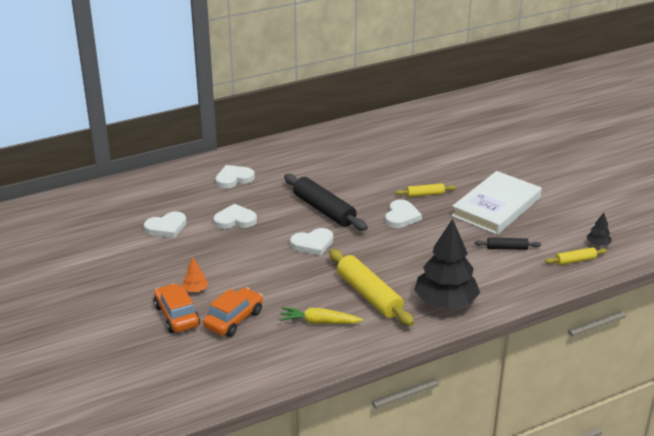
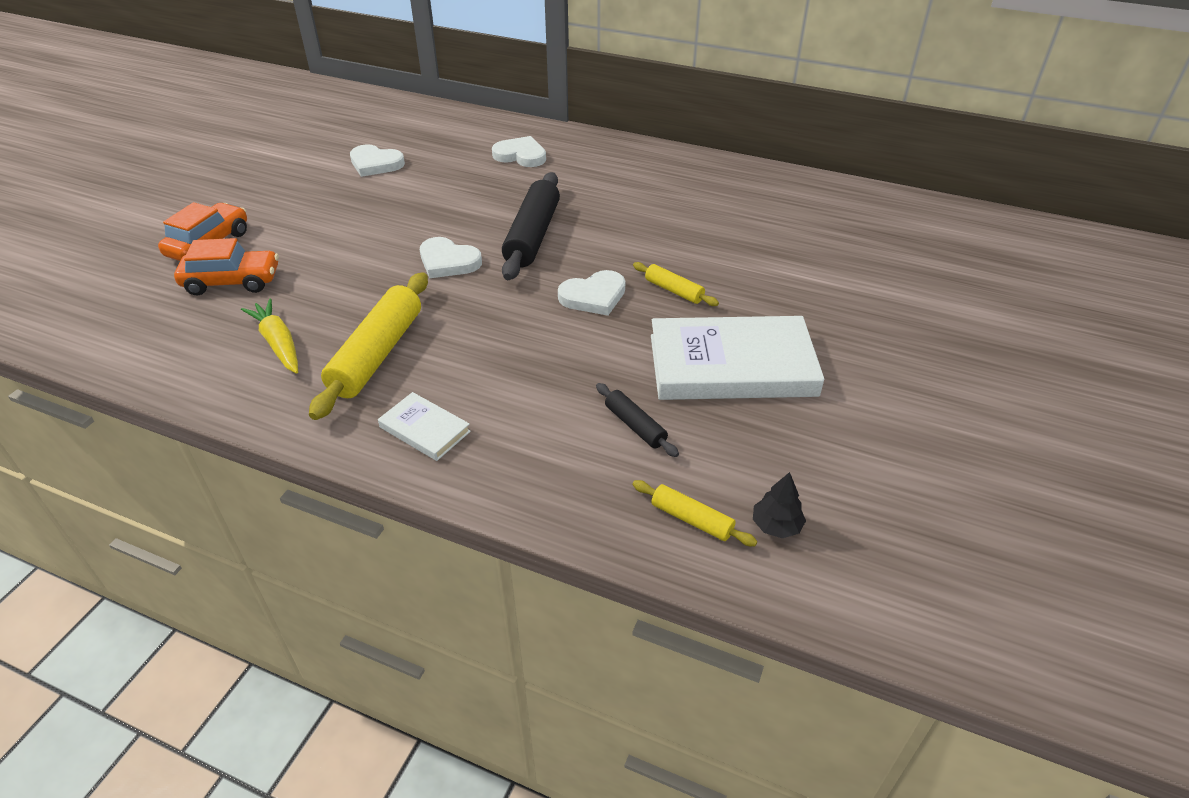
camera: 50 degrees right, 10 degrees up
orange tree [182,257,209,292] -> none
white heart [213,204,257,229] -> none
black tree [414,219,480,309] -> white book [378,392,471,461]

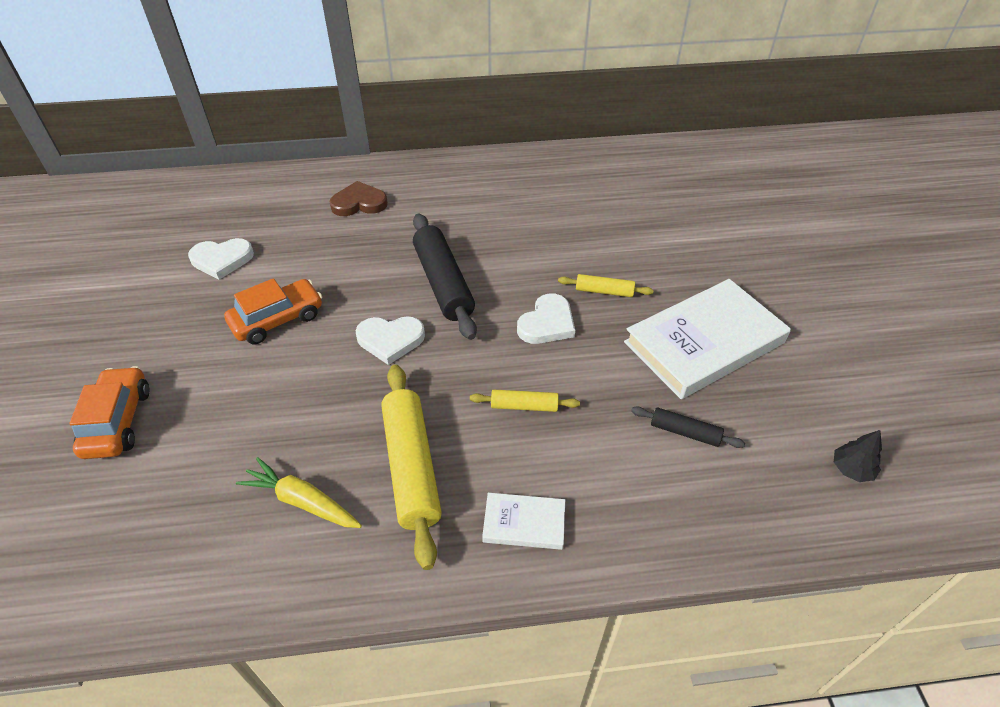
camera: 30 degrees left, 5 degrees up
orange car [174,238,279,295] -> orange car moved to [224,278,322,344]
white heart [492,136,546,167] -> brown heart [329,181,388,216]
yellow rolling pin [632,480,757,546] -> yellow rolling pin moved to [470,390,580,412]

